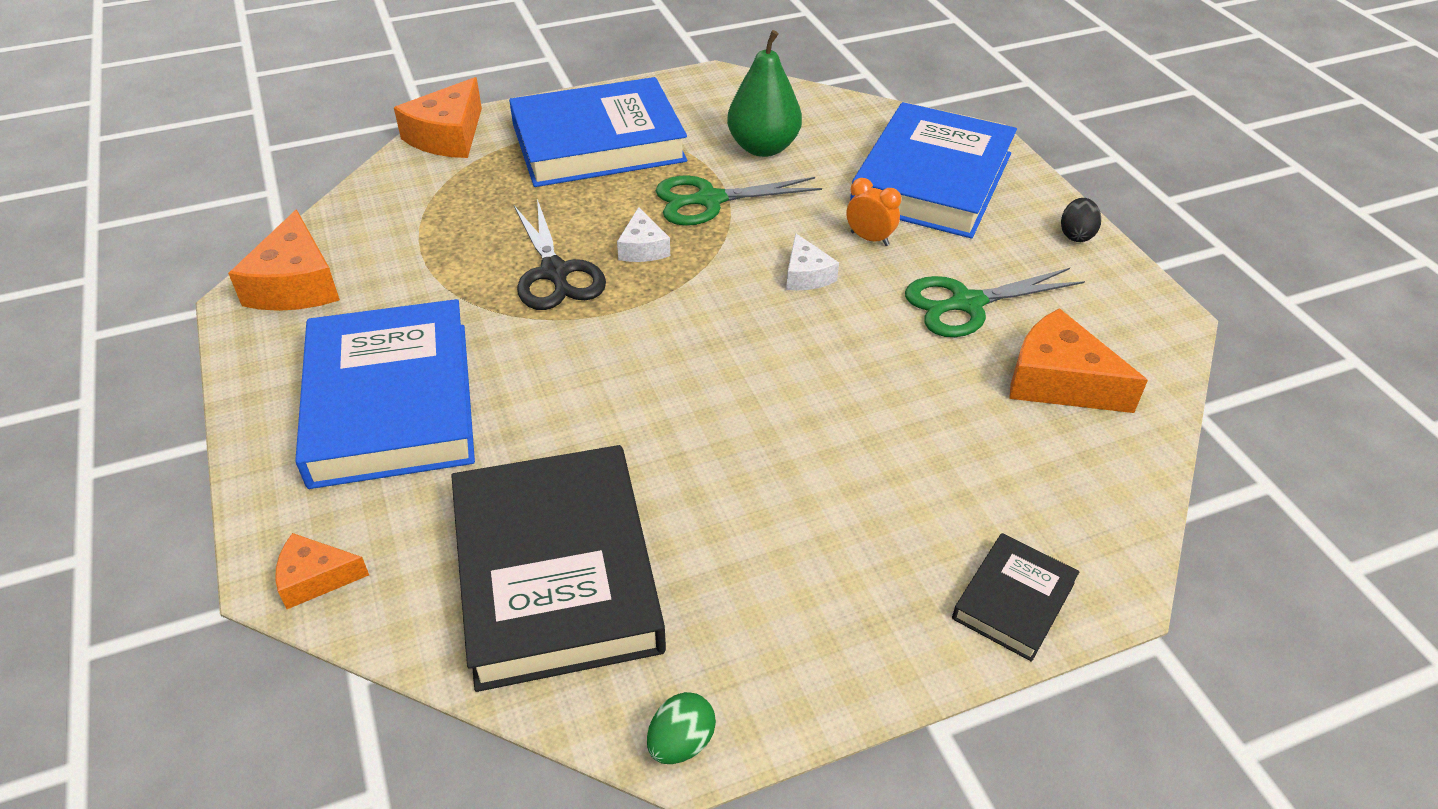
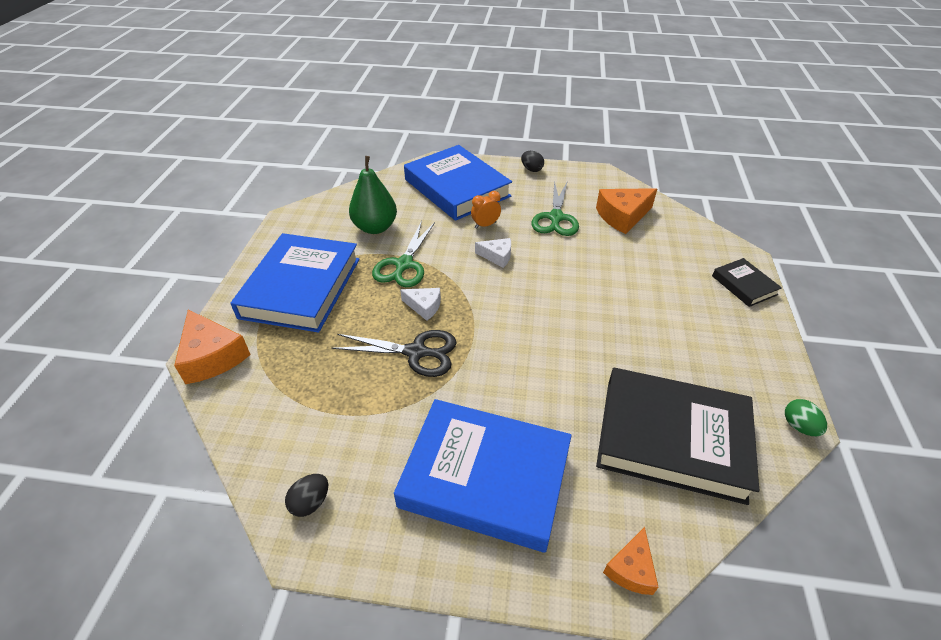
camera: 60 degrees left, 0 degrees up
orange cheese [228,209,340,311] -> black egg [285,474,328,517]

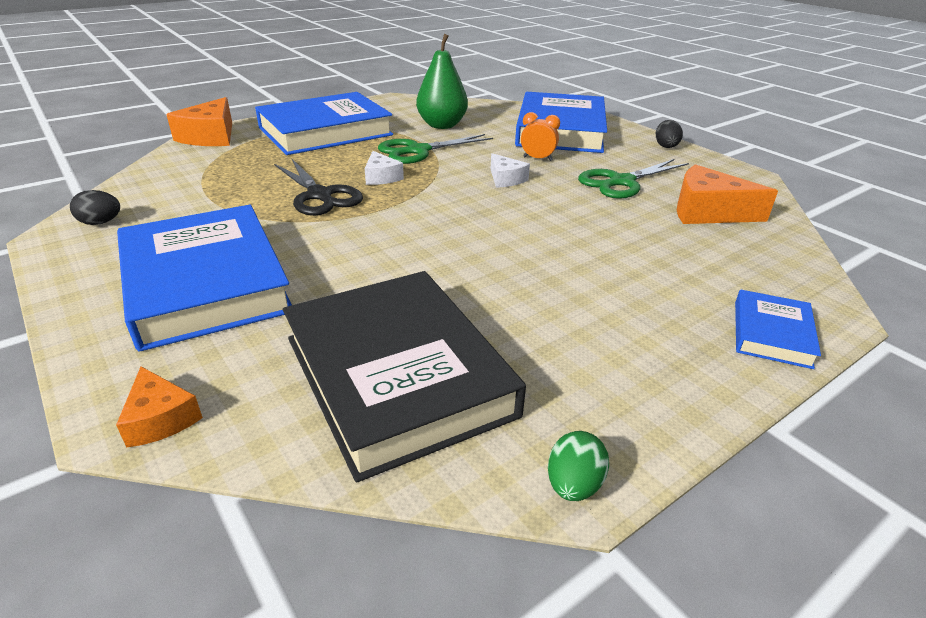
camera: 45 degrees right, 10 degrees down
orange cheese [603,527,658,595] -> orange cheese turned 105 degrees counterclockwise [116,367,203,448]
black book [712,258,782,307] -> blue book [735,290,821,369]

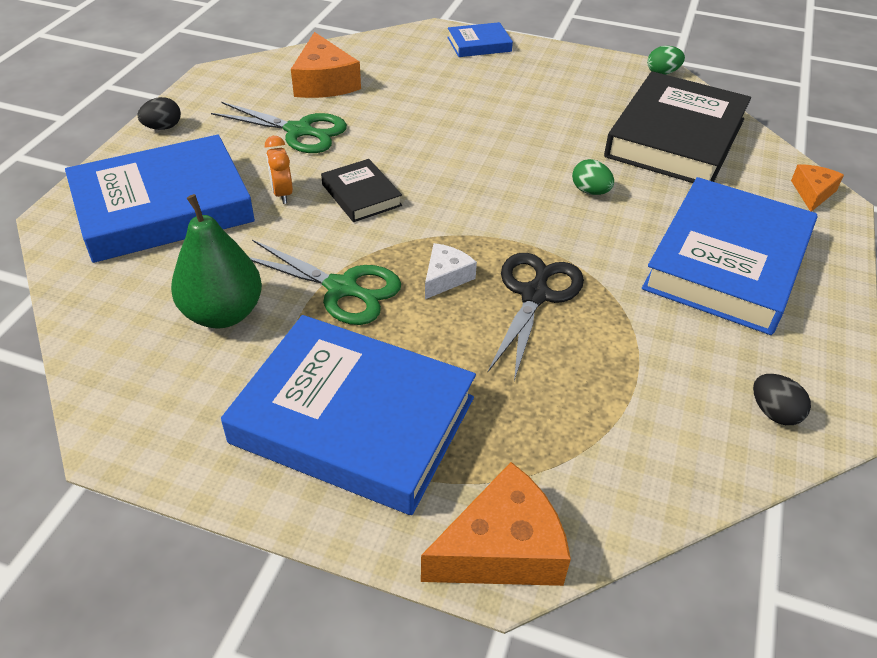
camera: 125 degrees left, 10 degrees up
white cheese [491,153,530,188] -> black book [321,159,402,222]
none -> green egg [572,159,614,195]

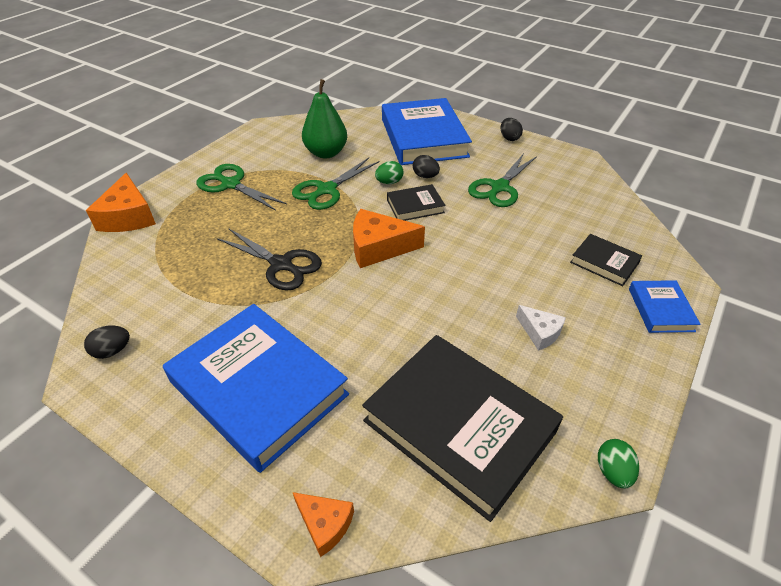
camera: 105 degrees right, 0 degrees up
blue book [221,315,476,515] -> green scissors [196,164,287,211]
orange clock [265,136,293,204] -> black egg [413,155,440,178]
orange cheese [291,32,361,98] -> orange cheese moved to [353,209,425,268]
white cheese [425,243,477,299] -> white cheese moved to [516,305,566,351]
green egg [572,159,614,195] -> green egg moved to [375,161,404,184]
none -> black book [570,234,642,286]

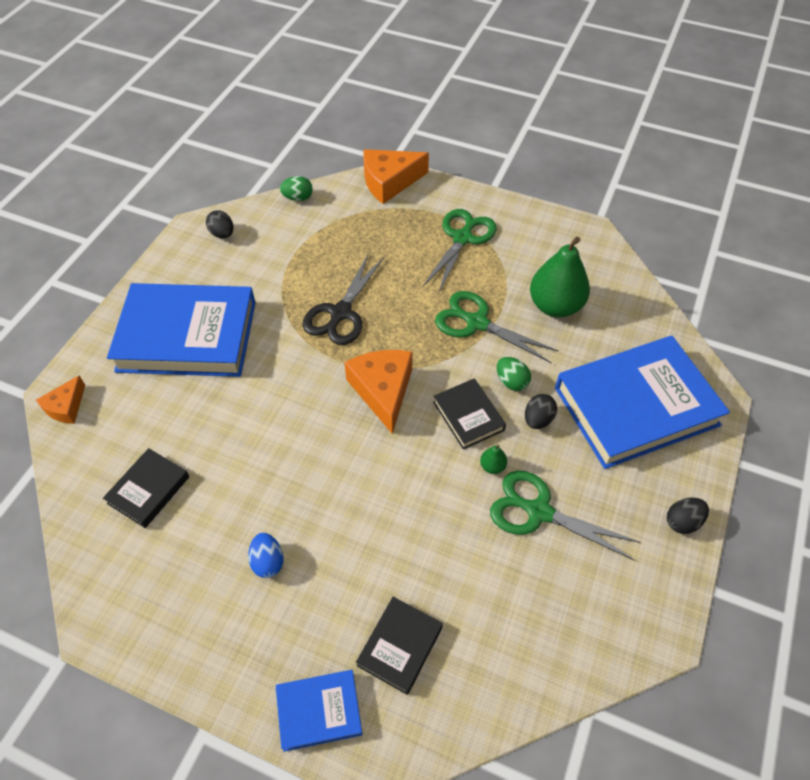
camera: 80 degrees right, 10 degrees up
blue book [163,304,349,473] -> blue book turned 60 degrees clockwise [107,283,256,377]
black book [362,335,563,522] -> black book [103,448,189,528], size x0.47
white cheese [516,305,566,351] -> blue egg [248,533,283,578]
green egg [598,439,639,488] -> green egg moved to [280,176,313,201]
none -> green pear [480,445,507,474]

